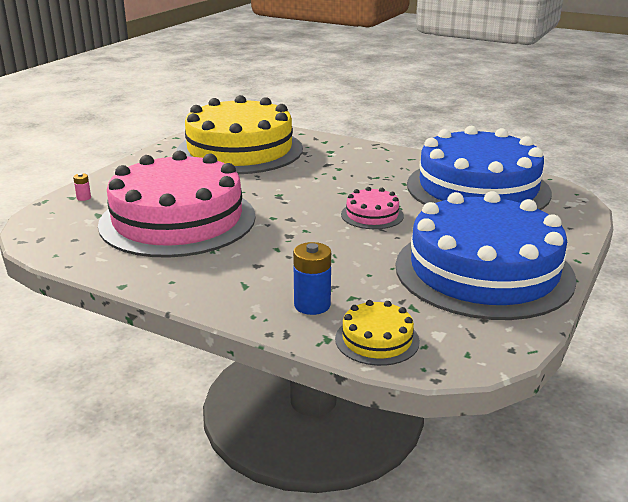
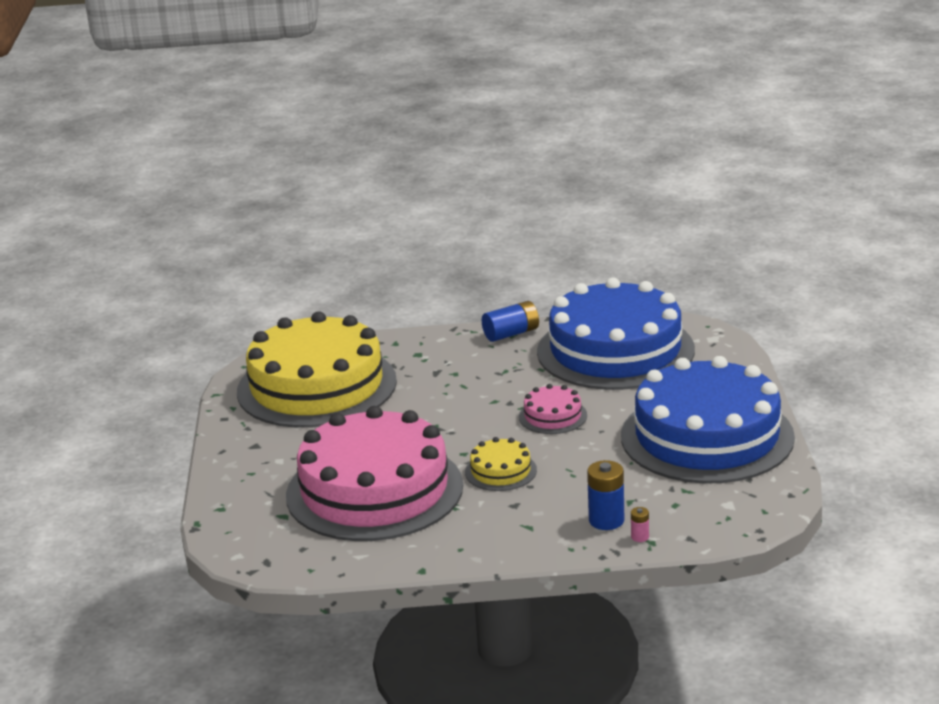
camera: 30 degrees left, 0 degrees up
pink battery [73,173,91,201] -> pink battery moved to [631,507,649,542]
yellow cake [335,300,420,366] -> yellow cake moved to [465,437,537,491]
none -> blue battery [482,301,539,342]

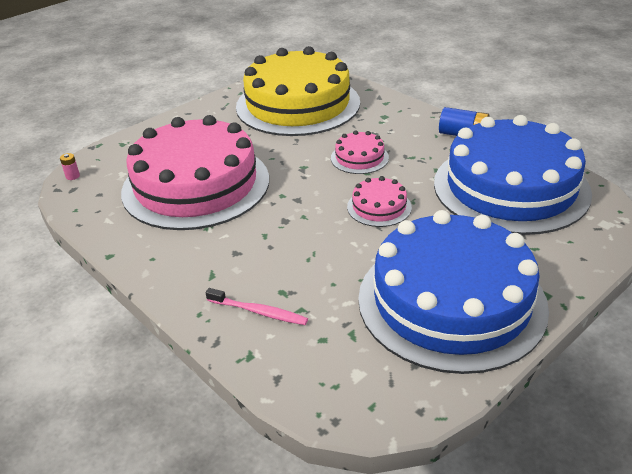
camera: 50 degrees right, 10 degrees up
yellow cake [465,437,537,491] -> none
blue battery [587,460,624,530] -> pink toothbrush [206,288,308,325]
pink battery [631,507,649,542] -> pink battery moved to [60,153,80,180]
none -> pink cake [331,130,389,174]

